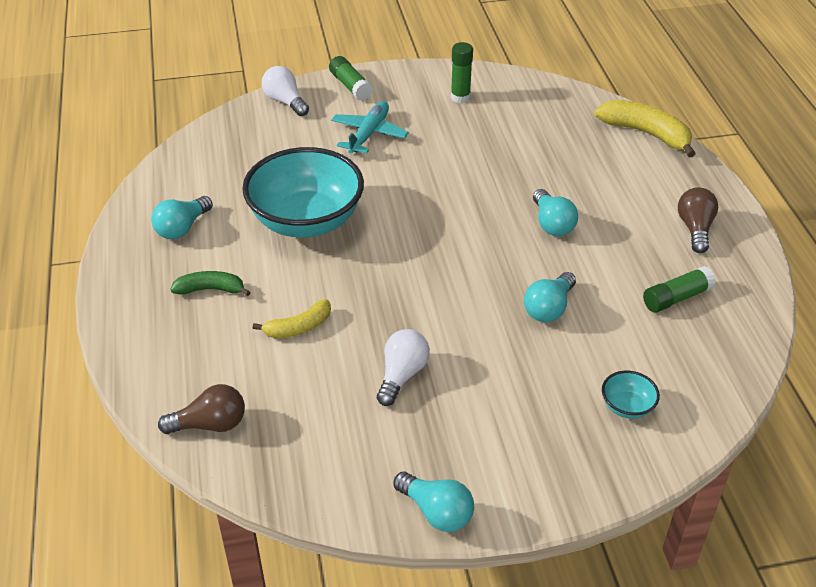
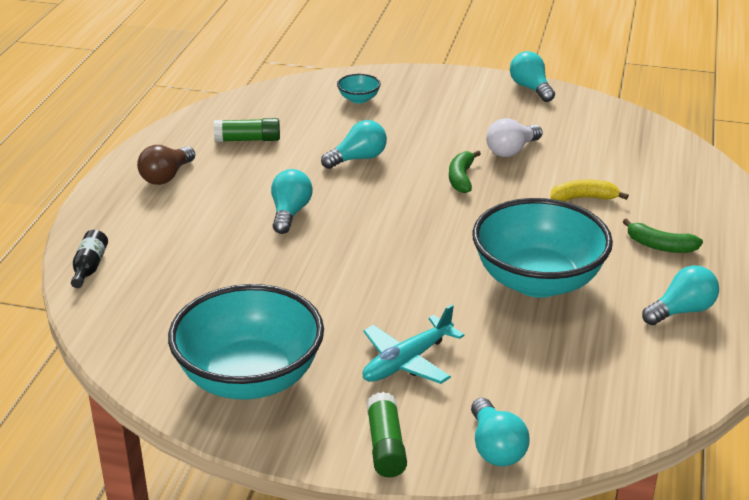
camera: 155 degrees left, 10 degrees down
brown light bulb [158,384,245,434] -> none
white light bulb [262,66,309,116] -> turquoise light bulb [471,398,530,466]
green glue stick [451,42,473,103] -> turquoise bowl [168,284,324,400]
yellow banana [594,100,696,158] -> black bottle [71,230,108,288]
none -> green banana [449,150,481,193]

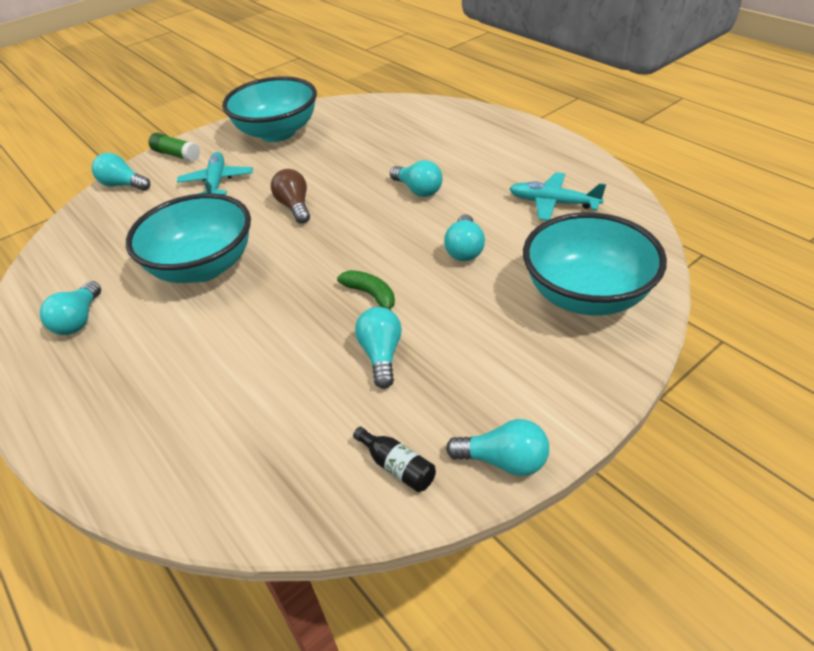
camera: 130 degrees right, 10 degrees up
black bottle [71,230,108,288] -> black bottle moved to [353,427,436,492]
brown light bulb [137,145,195,185] -> brown light bulb moved to [271,169,310,224]
green glue stick [214,118,280,142] -> turquoise plane [509,172,606,220]
turquoise bowl [337,74,381,104] -> turquoise bowl [523,212,667,316], size x2.47
white light bulb [486,118,543,157] -> turquoise light bulb [355,307,402,389]
yellow banana [551,179,629,202] -> none
green banana [623,218,703,253] -> none

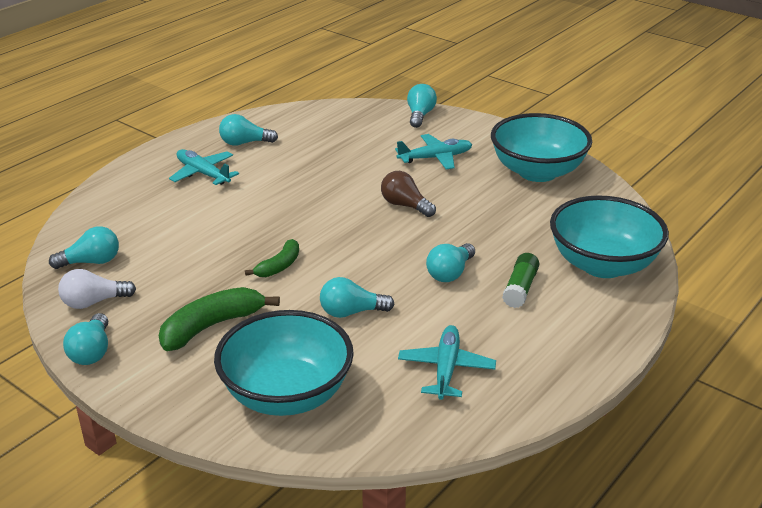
camera: 75 degrees right, 10 degrees down
turquoise bowl [126,193,251,283] -> turquoise bowl moved to [550,195,669,278]
green glue stick [149,133,200,162] -> green glue stick moved to [502,253,539,308]
brown light bulb [271,169,310,224] -> brown light bulb turned 105 degrees counterclockwise [381,171,436,217]
black bottle [353,427,436,492] -> white light bulb [58,269,136,309]
turquoise light bulb [355,307,402,389] -> turquoise light bulb moved to [49,226,119,269]
none -> green banana [159,287,280,351]
none -> turquoise plane [169,149,239,185]

